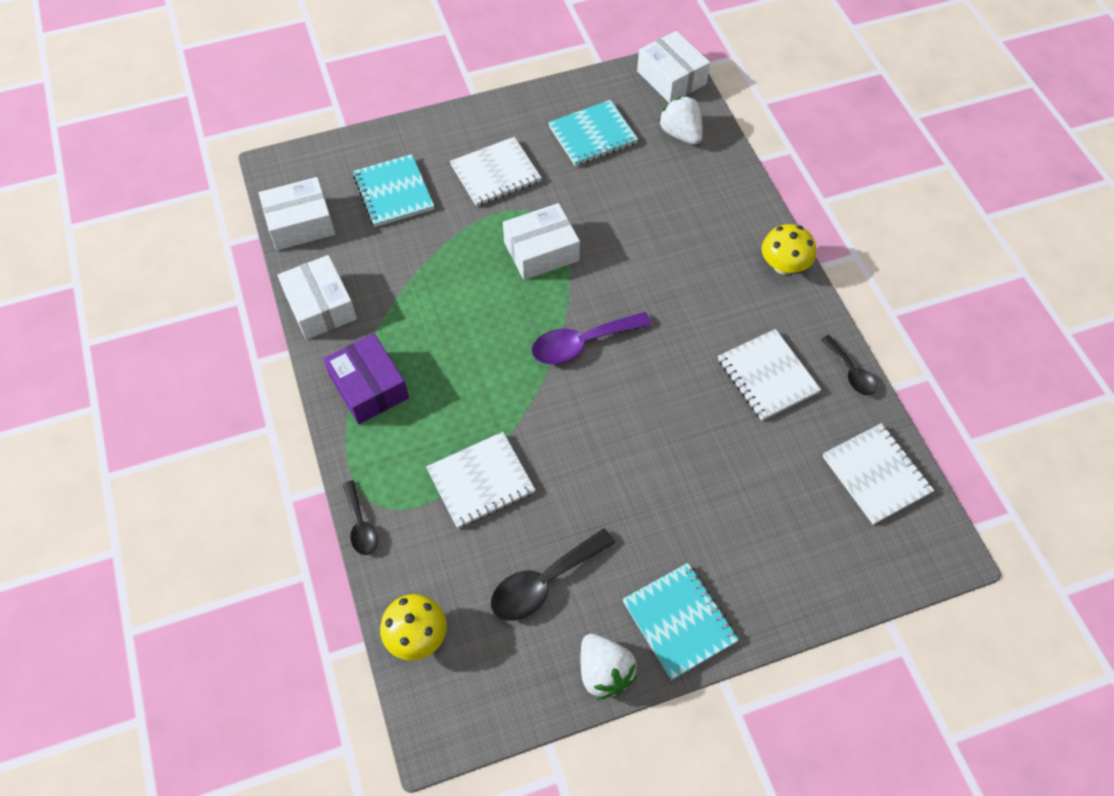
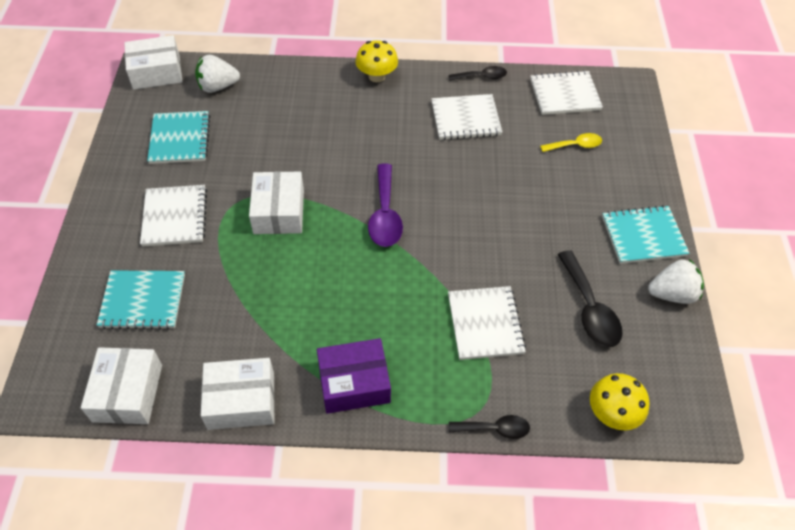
camera: 70 degrees left, 5 degrees down
none -> yellow spoon [540,133,602,152]

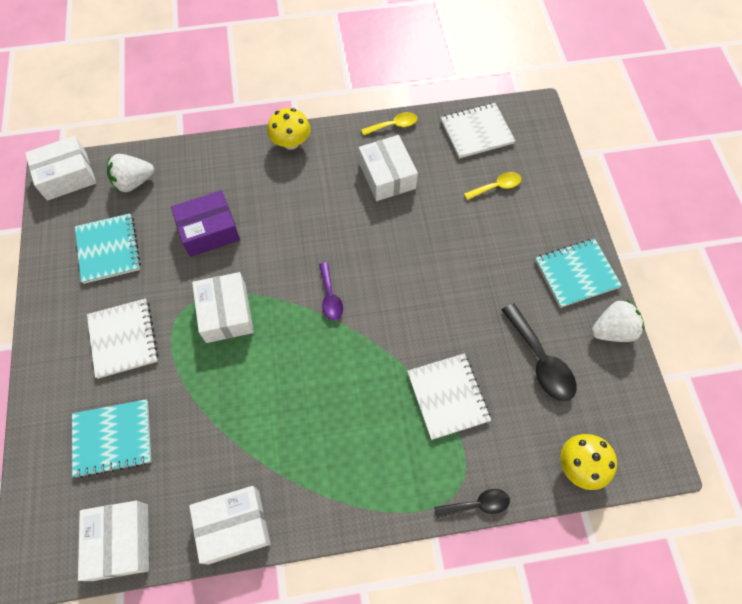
camera: 10 degrees left, 10 degrees up
purple box [317,338,391,414] -> purple box moved to [171,190,240,257]
purple spoon [368,164,403,247] -> purple spoon [319,262,343,320], size x0.61
white notebook [431,94,502,140] -> white box [359,135,418,201]
black spoon [449,66,507,81] -> yellow spoon [361,112,418,136]

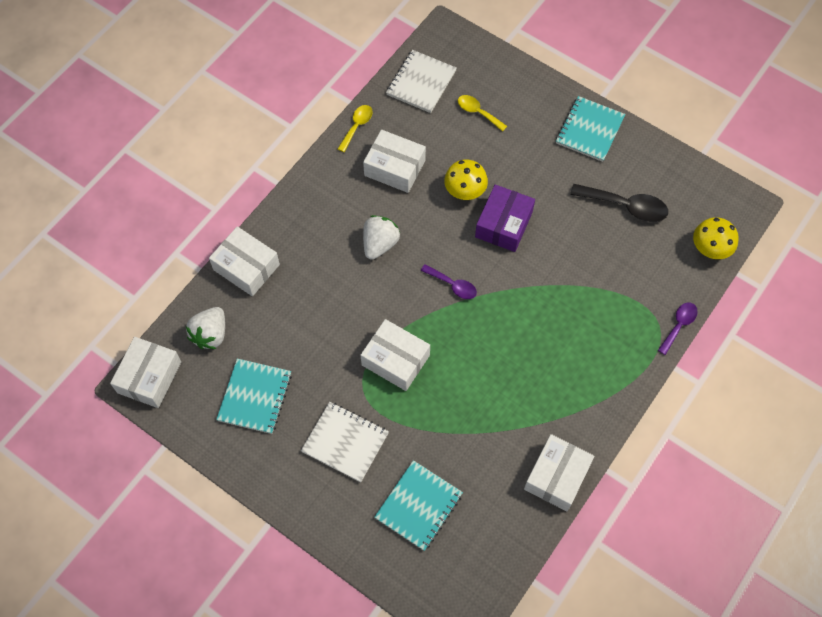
camera: 45 degrees left, 0 degrees up
turquoise notebook [75,213,141,284] -> turquoise notebook turned 75 degrees clockwise [216,358,292,434]
white box [78,501,149,581] -> white box moved to [209,226,280,296]
purple box [171,190,240,257] -> purple box moved to [475,185,535,252]
yellow mushroom [267,108,310,150] -> yellow mushroom moved to [444,160,488,200]
white notebook [407,353,491,440] -> none
black spoon [434,489,510,518] -> purple spoon [658,303,698,355]
yellow spoon [464,172,521,200] -> yellow spoon turned 75 degrees counterclockwise [458,95,507,132]
white strawberry [592,300,645,342] -> white strawberry moved to [363,215,400,260]

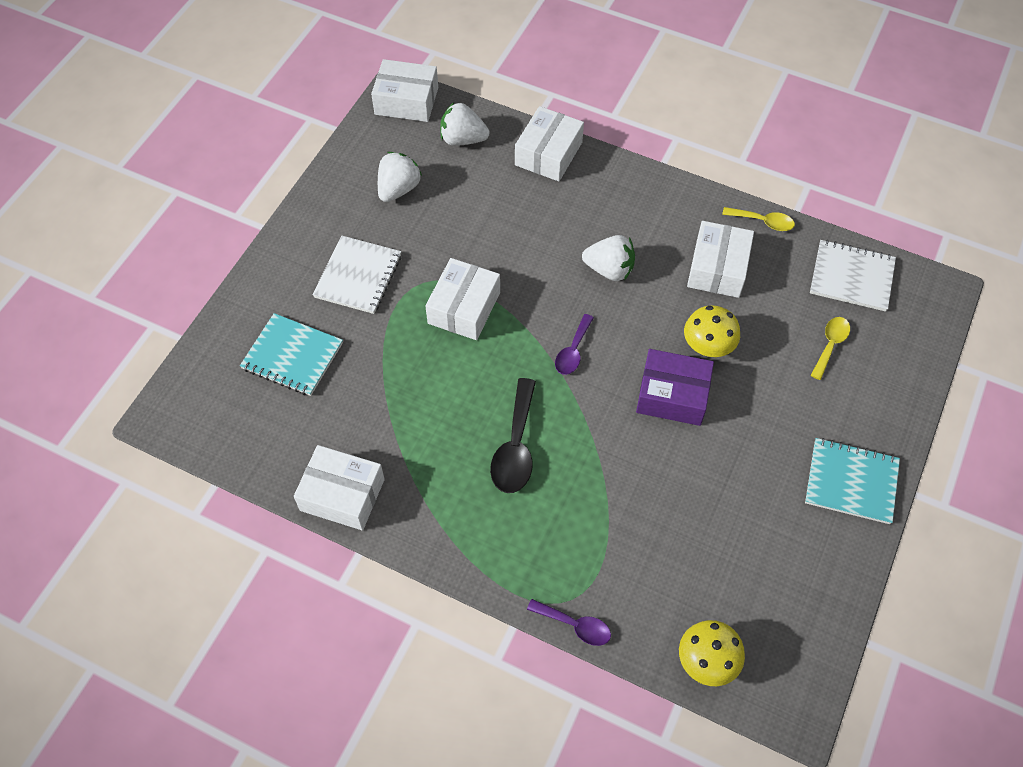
camera: 80 degrees right, 5 degrees down
turquoise notebook [216,358,292,434] -> white strawberry [378,152,422,202]
black spoon [570,184,668,222] -> black spoon moved to [490,378,536,493]

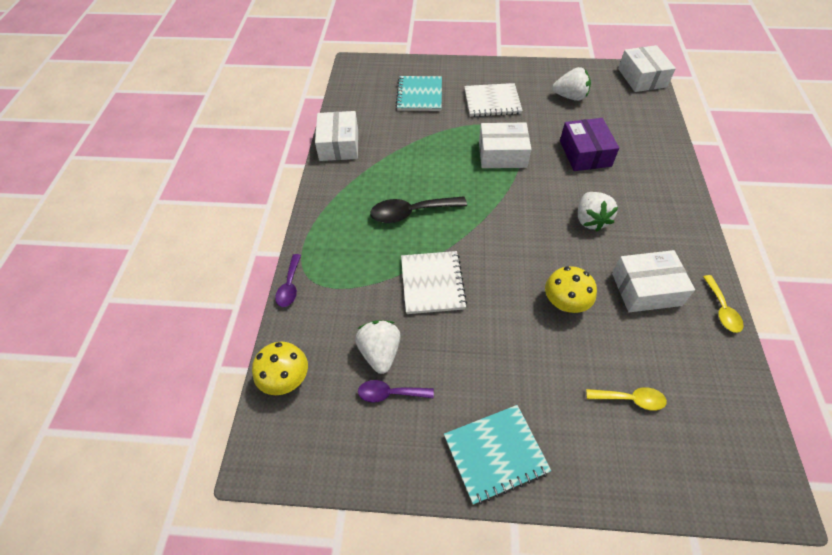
camera: 70 degrees right, 5 degrees down
white strawberry [440,102,490,146] -> white strawberry moved to [355,320,401,374]
white box [515,106,584,181] -> none
purple spoon [555,314,594,375] -> purple spoon moved to [358,380,434,403]
purple box [636,349,714,426] -> purple box moved to [560,118,619,171]
turquoise notebook [805,438,900,524] -> turquoise notebook turned 75 degrees clockwise [444,405,551,505]
white notebook [810,240,896,312] -> white notebook moved to [401,251,467,314]

